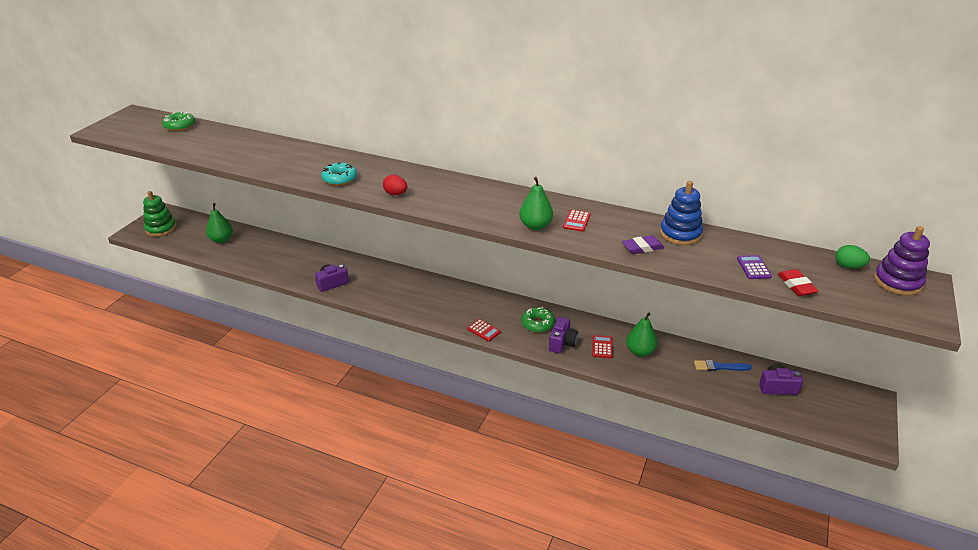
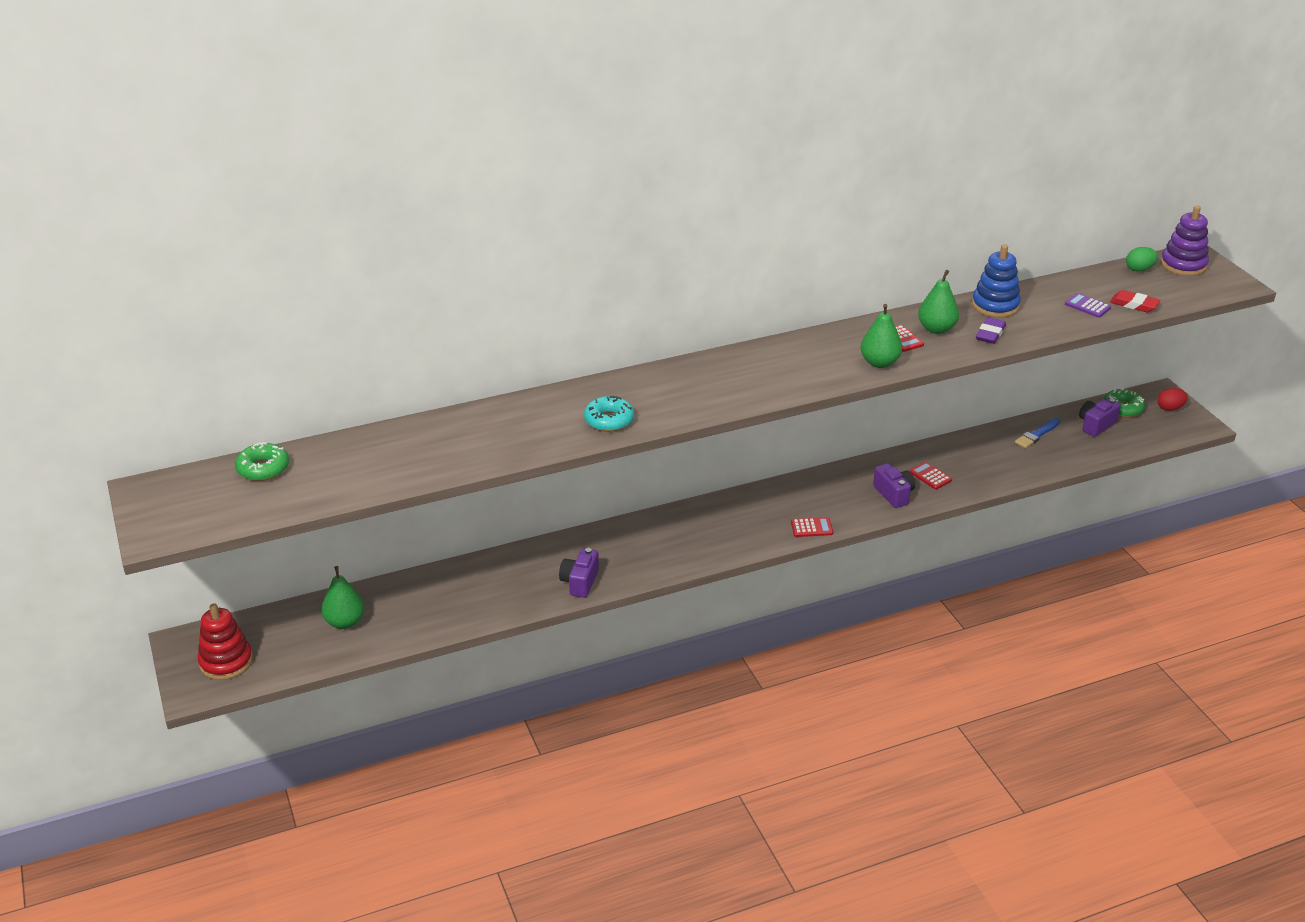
camera: 45 degrees left, 0 degrees up
green stacking toy [143,191,177,237] -> red stacking toy [198,603,253,680]
red egg [383,175,407,195] -> red egg moved to [1157,388,1188,411]
green donut [521,307,555,333] -> green donut moved to [1104,388,1145,417]
green pear [626,313,658,357] -> green pear moved to [918,270,959,334]

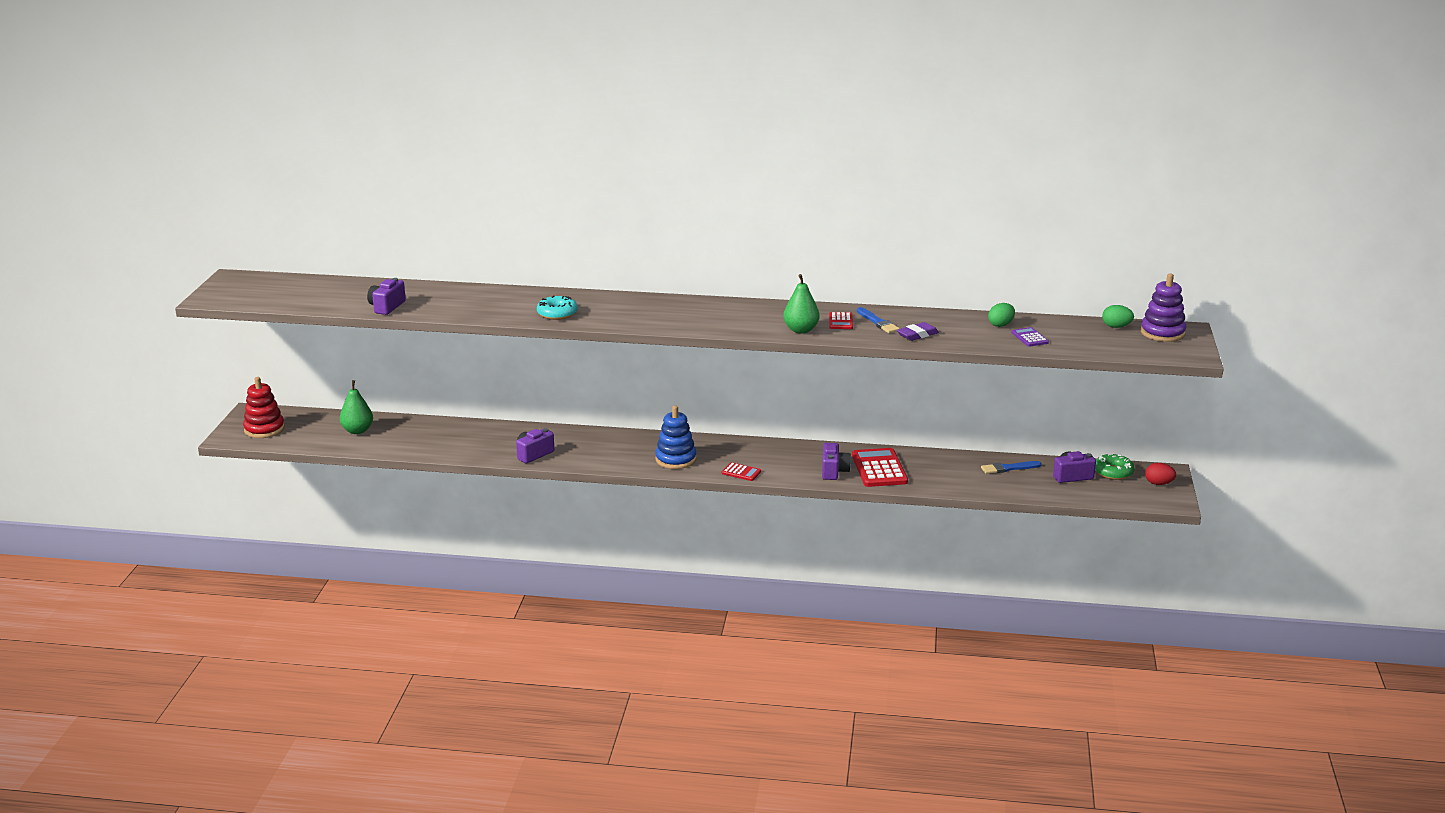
camera: 30 degrees right, 10 degrees down
green donut [235,442,289,481] -> none
red calculator [910,462,952,489] -> red calculator [852,448,908,487], size x1.96
green pear [918,270,959,334] -> blue brush [857,307,899,333]
blue stacking toy [972,244,1021,318] -> blue stacking toy moved to [655,405,697,469]
red eraser [1110,290,1161,313] -> none
none -> purple camera [367,278,406,315]
none -> green egg [988,303,1015,327]

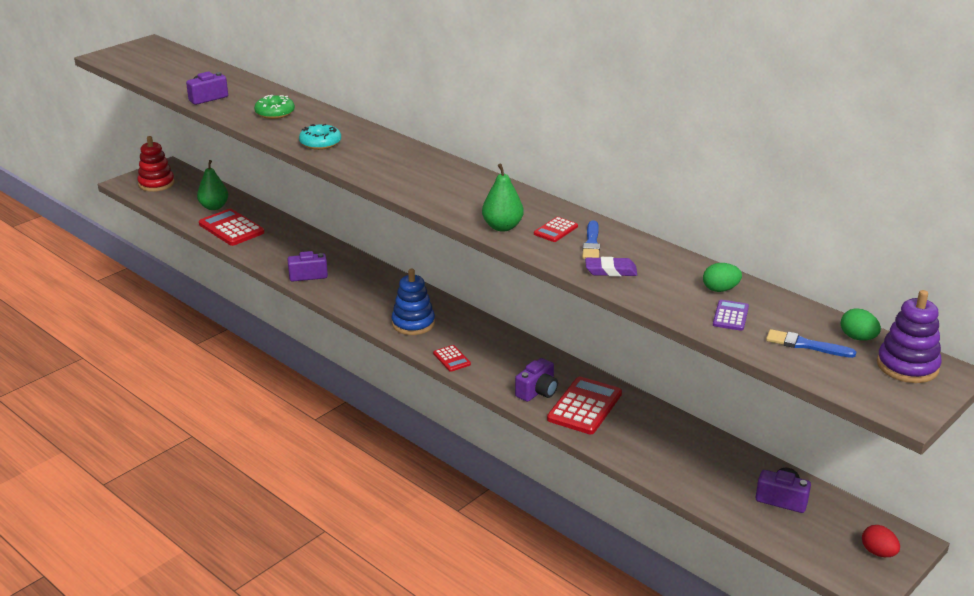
camera: 35 degrees right, 5 degrees up
blue brush [981,461,1042,474] -> blue brush moved to [766,329,856,358]
green donut [1095,453,1134,480] -> green donut moved to [254,95,295,119]
none -> red calculator [199,209,265,246]

